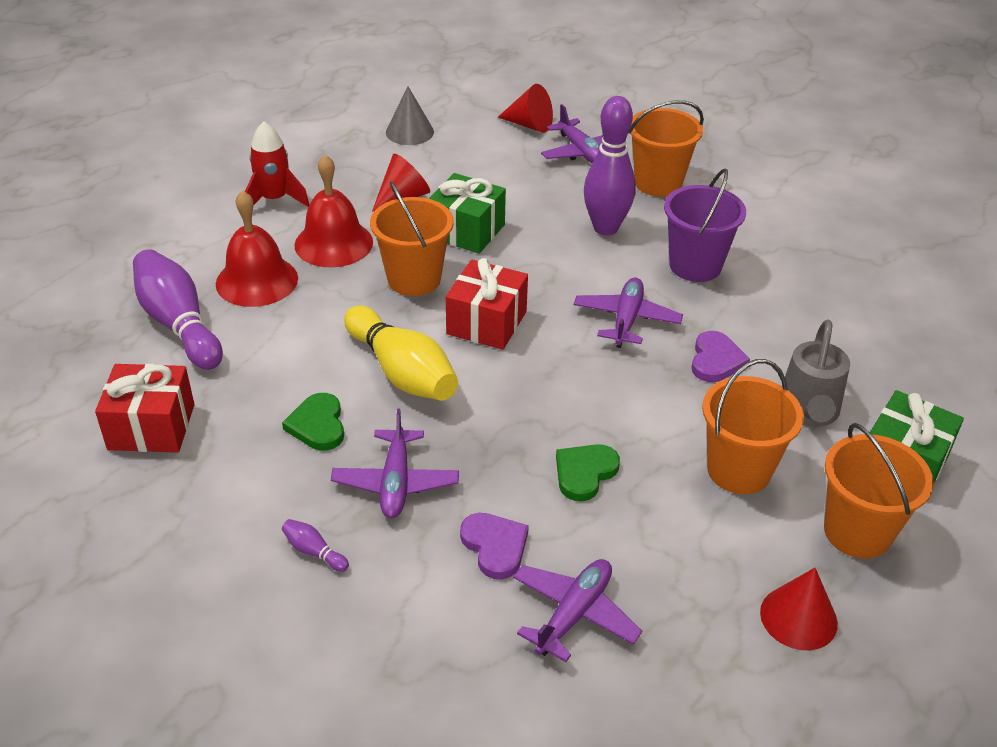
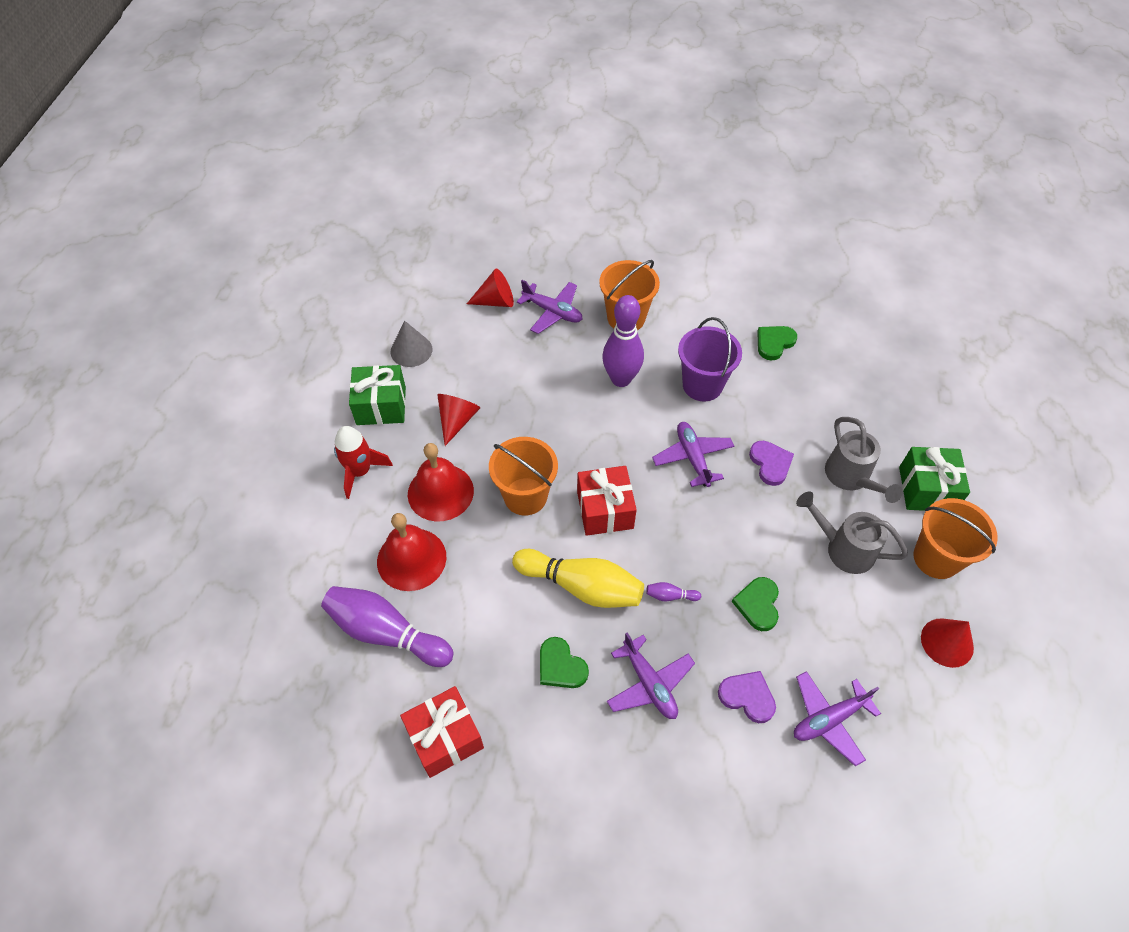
camera: 30 degrees left, 15 degrees up
purple bowling pin [282,519,349,572] -> purple bowling pin moved to [646,582,701,601]
green gift [428,173,506,254] -> green gift moved to [349,365,406,425]
purple plane [513,559,642,662] -> purple plane turned 120 degrees counterclockwise [794,671,881,766]
orange bucket [702,359,804,494] -> grey watering can [796,491,908,574]
none -> green heart [757,326,797,361]

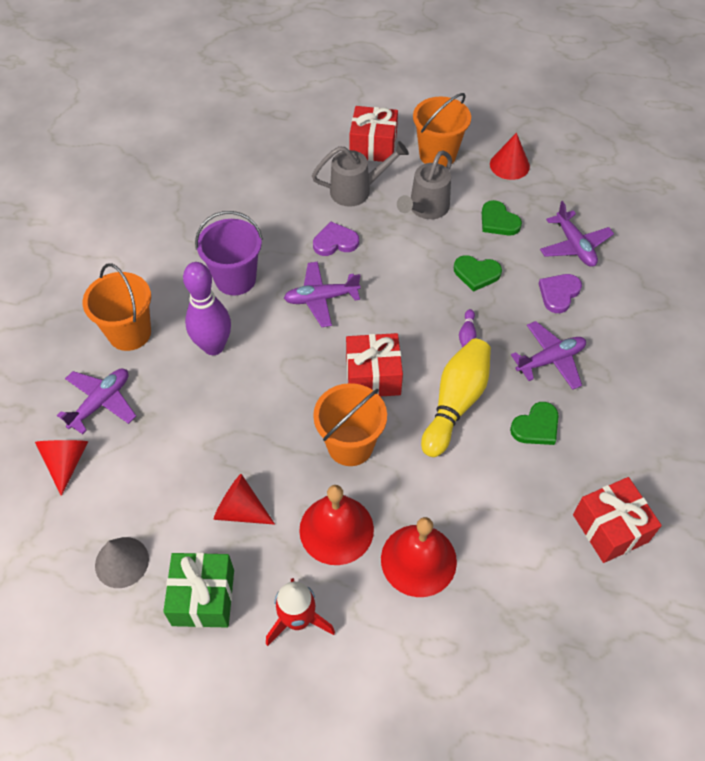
camera: 85 degrees left, 0 degrees up
purple bowling pin [321,586,454,667] -> none
green heart [757,326,797,361] -> green heart moved to [482,200,522,236]
green gift [899,447,970,511] -> red gift [350,106,398,162]

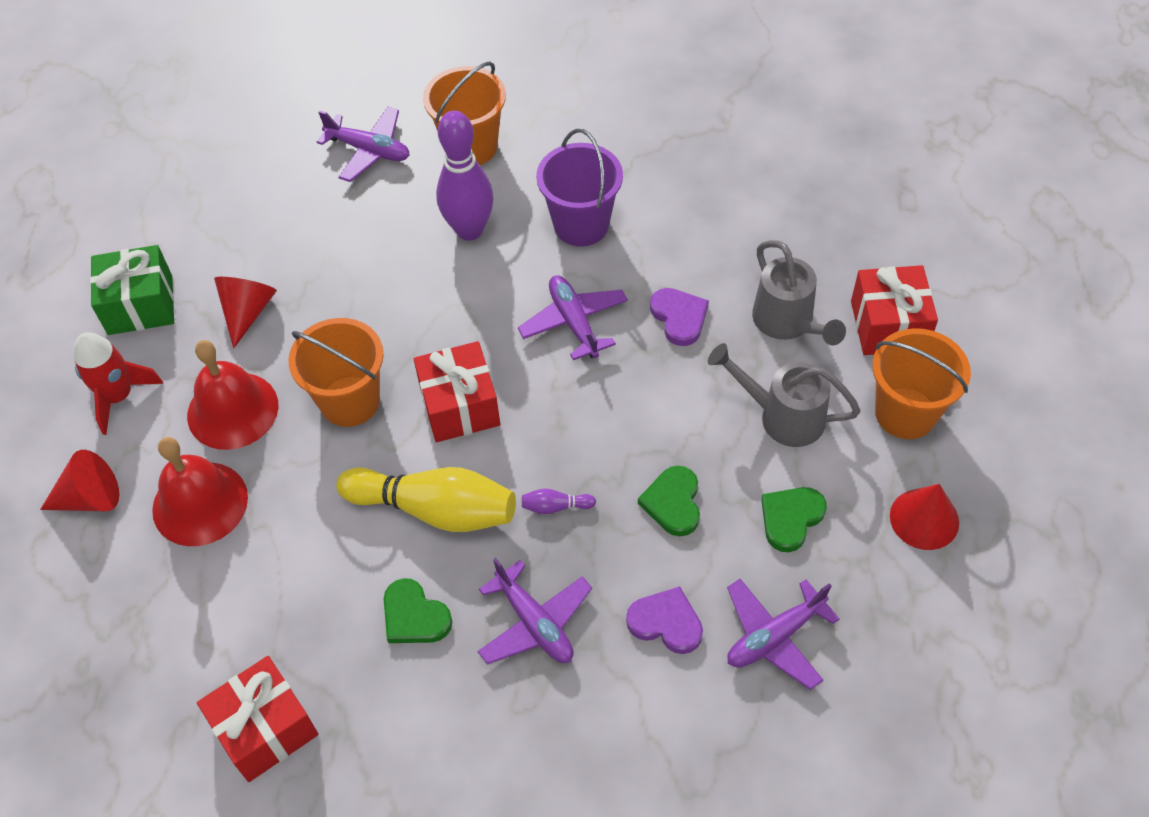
camera: 80 degrees right, 0 degrees up
red cone [35,440,88,496] -> red cone moved to [40,450,119,511]
grey cone [95,537,149,588] -> none

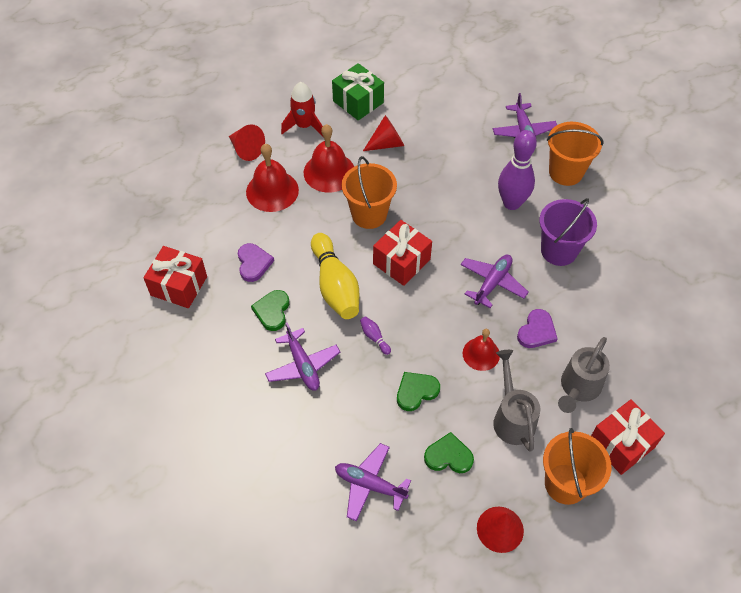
camera: 55 degrees right, 0 degrees up
purple plane [477,558,592,665] -> purple plane turned 45 degrees counterclockwise [265,322,340,391]
purple heart [626,586,703,654] -> purple heart moved to [238,243,274,282]
none -> red bell [463,329,500,371]

